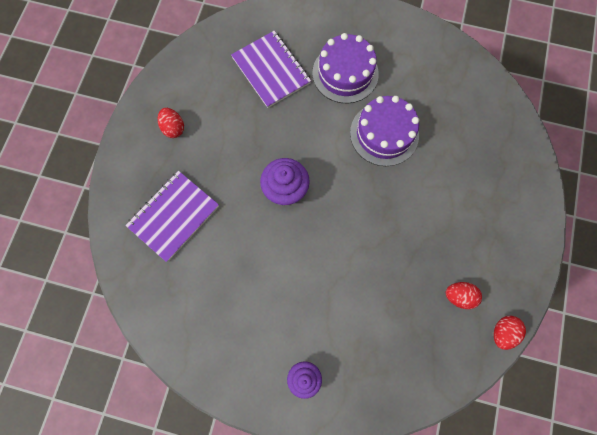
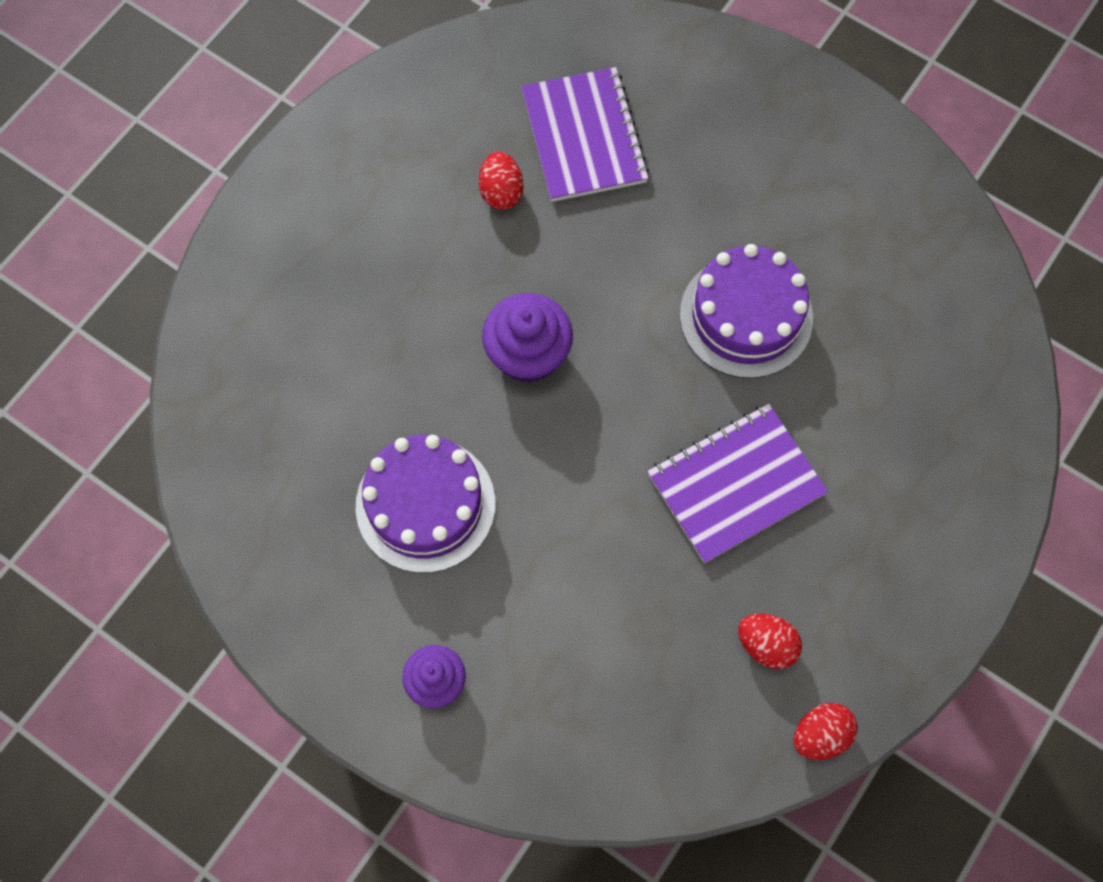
camera: 20 degrees right, 5 degrees down
purple notebook [125,171,219,262] -> purple notebook moved to [647,404,828,563]
red egg [158,108,184,138] -> red egg moved to [479,151,524,210]
purple cake [312,33,379,103] -> purple cake moved to [355,435,495,573]

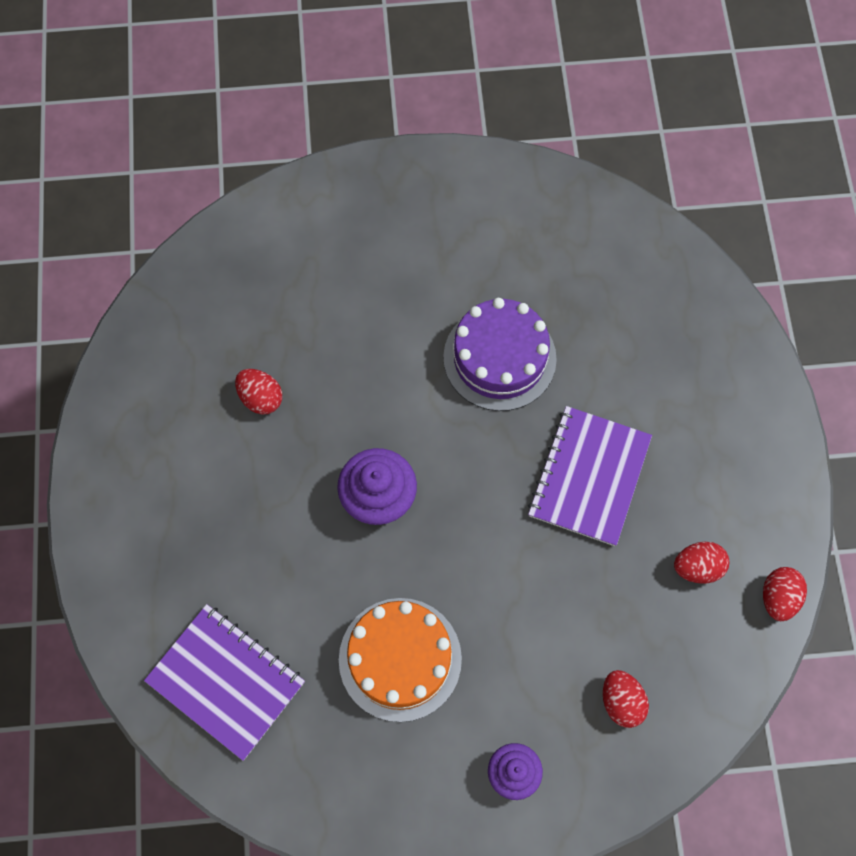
camera: 40 degrees left, 0 degrees up
purple cake [355,435,495,573] -> orange cake [339,598,462,722]
purple notebook [521,67,649,202] -> purple notebook moved to [144,604,305,761]
none -> red egg [603,670,649,728]

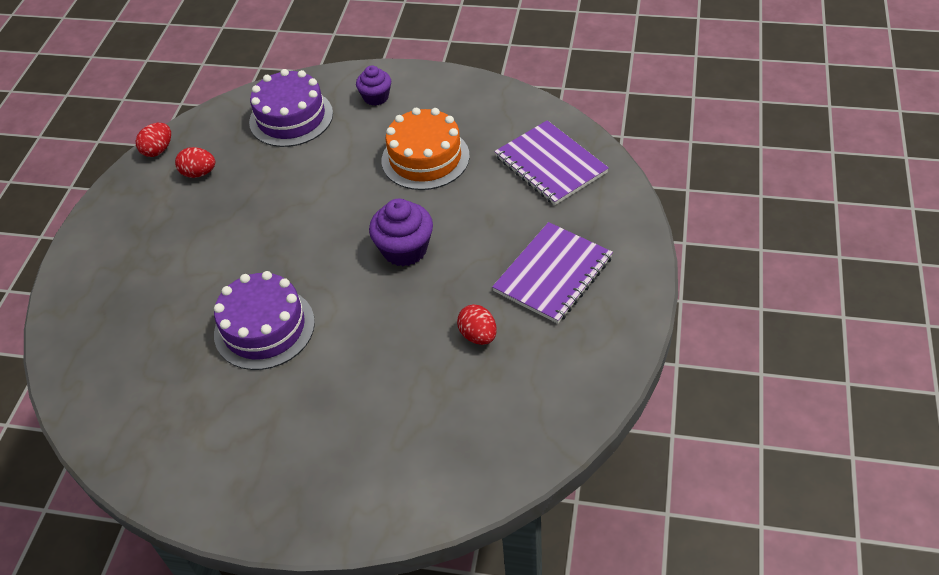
camera: 160 degrees left, 20 degrees down
purple notebook [528,406,652,546] -> purple notebook moved to [492,222,613,324]
red egg [603,670,649,728] -> purple cake [249,69,333,147]

